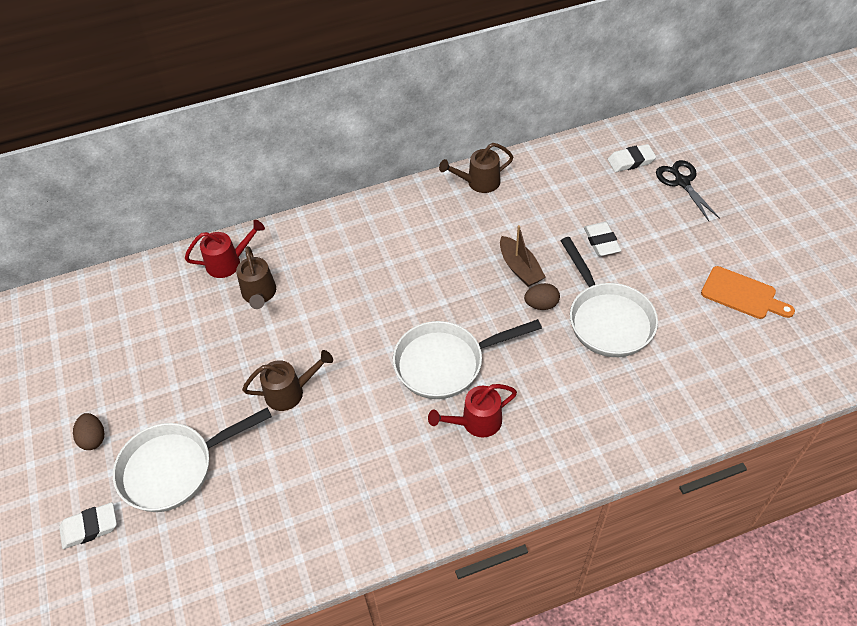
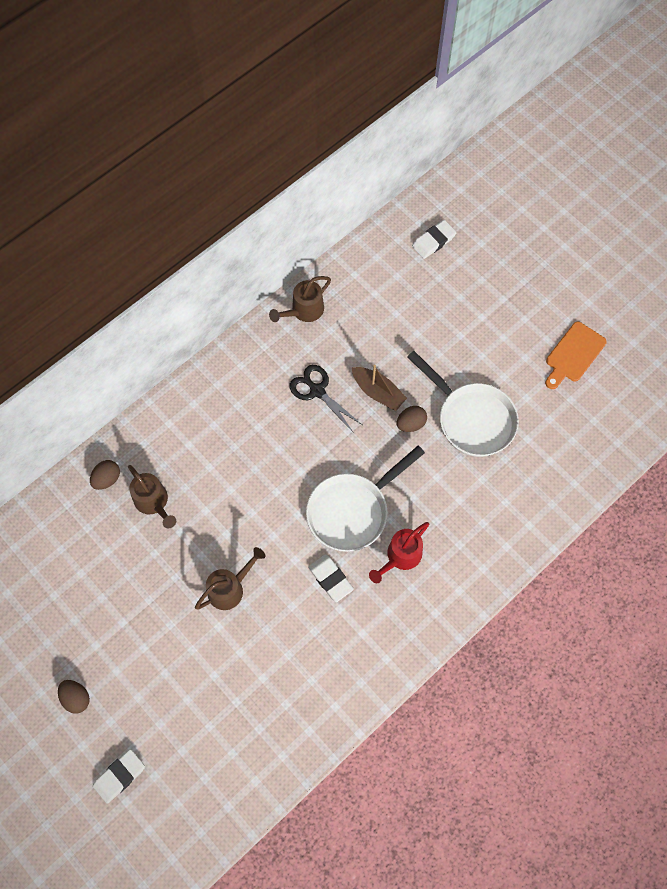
camera: 25 degrees left, 15 degrees up
white pan [113,408,272,512] -> none
red watering can [185,220,265,278] -> brown egg [90,460,120,490]
white eraser [584,222,622,256] -> white eraser moved to [308,554,354,602]
black scissors [656,160,720,221] -> black scissors moved to [290,365,362,433]
orange cutting board [701,266,795,319] -> orange cutting board turned 120 degrees clockwise [545,322,607,389]

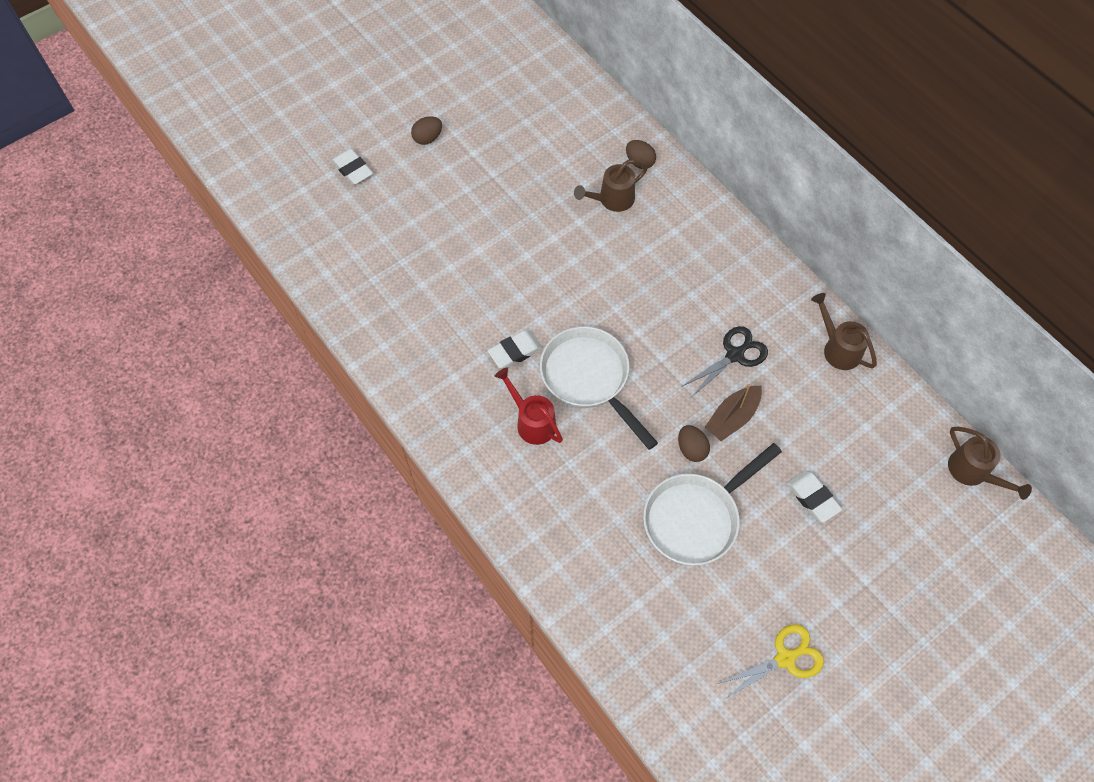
camera: 95 degrees right, 5 degrees down
brown watering can [195,547,266,610] -> brown watering can moved to [948,427,1032,500]
white eraser [412,220,456,259] -> white eraser moved to [787,470,842,523]
orange cutting board [545,322,607,389] -> yellow scissors [717,624,824,699]

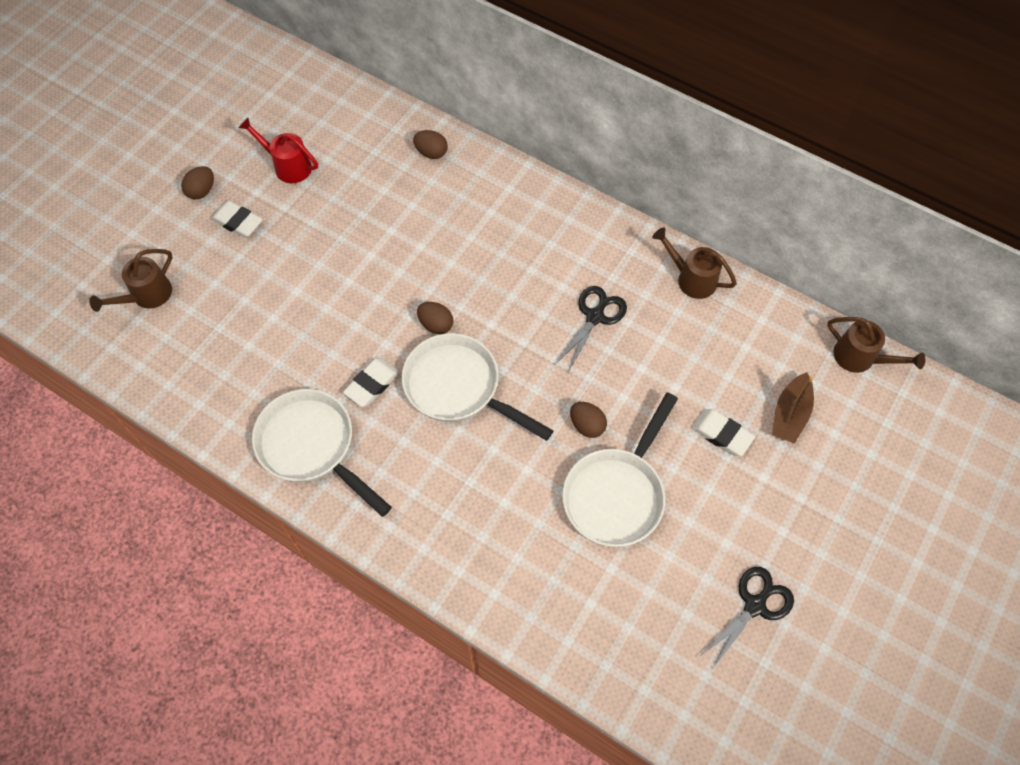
camera: 20 degrees left, 0 degrees up
white eraser [331,148,373,185] -> white eraser moved to [211,201,263,238]
red watering can [495,368,563,445] -> red watering can moved to [238,117,318,183]
brown watering can [574,160,647,212] -> brown watering can moved to [89,249,173,312]
brown boat [705,384,762,441] -> brown boat moved to [772,372,814,444]
yellow scissors [717,624,824,699] -> black scissors [700,567,794,671]
none -> white pan [252,389,392,517]
none -> brown egg [417,302,453,334]

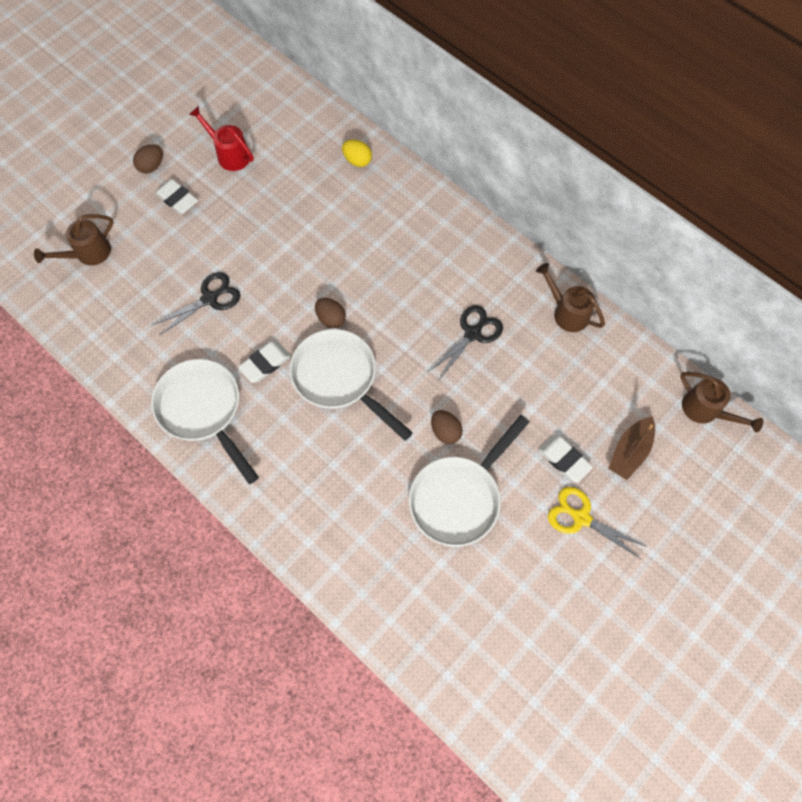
camera: 10 degrees right, 5 degrees up
brown egg [413,130,448,159] -> yellow egg [342,140,372,167]
black scissors [700,567,794,671] -> black scissors moved to [152,272,240,336]
none -> yellow scissors [548,487,647,559]

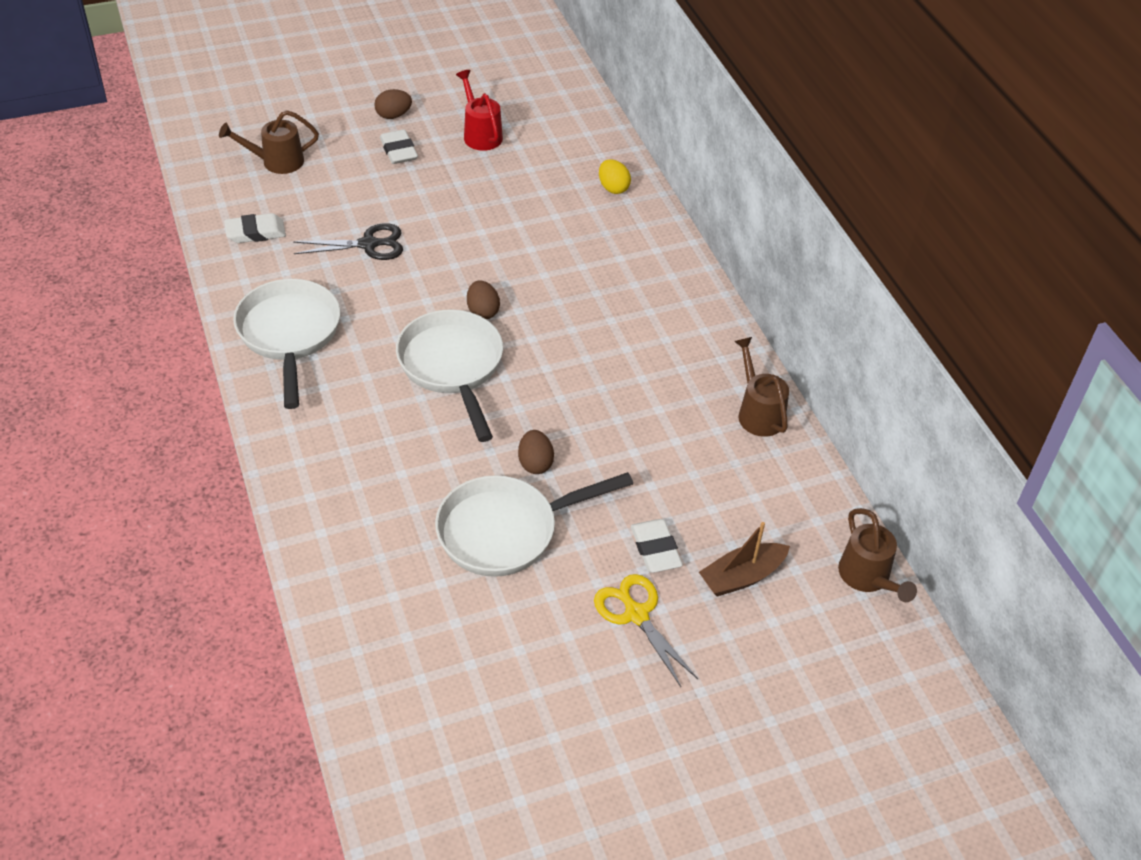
camera: 25 degrees right, 20 degrees down
white eraser [238,341,291,383] -> white eraser moved to [224,213,286,243]
black scissors [428,305,503,381] -> none

